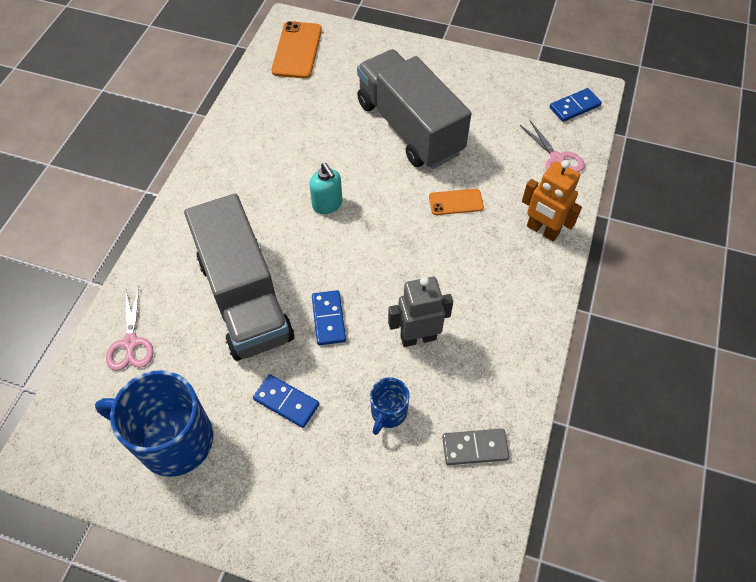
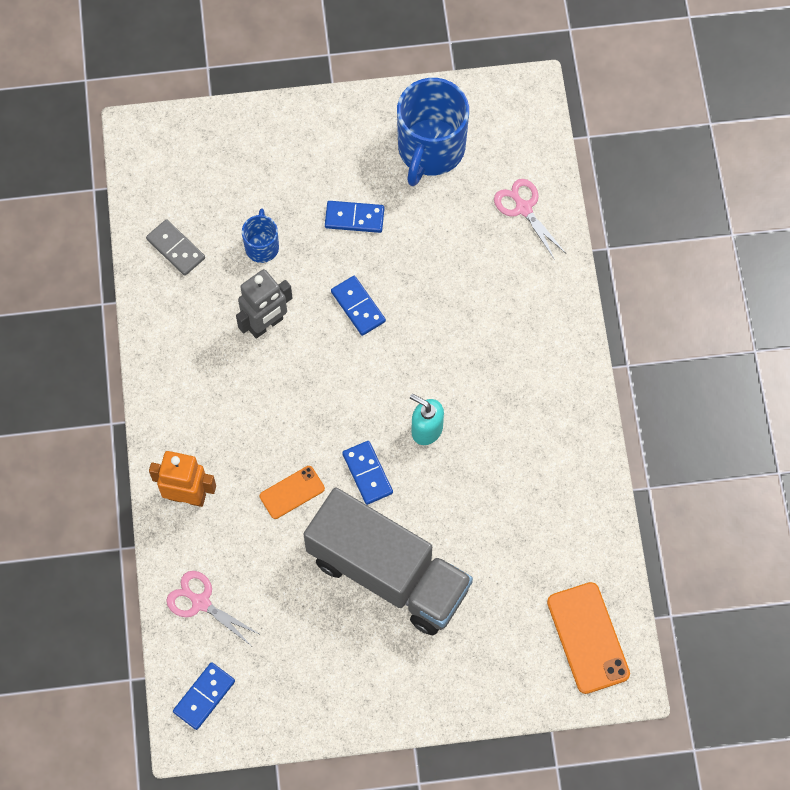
camera: 155 degrees right, 10 degrees up
blue mug [95,370,213,477] -> blue mug turned 120 degrees clockwise [397,78,469,186]
grey truck [184,194,294,361] -> none
grey domino [442,429,509,465] -> grey domino turned 75 degrees clockwise [146,219,205,276]
none -> blue domino [342,441,393,505]

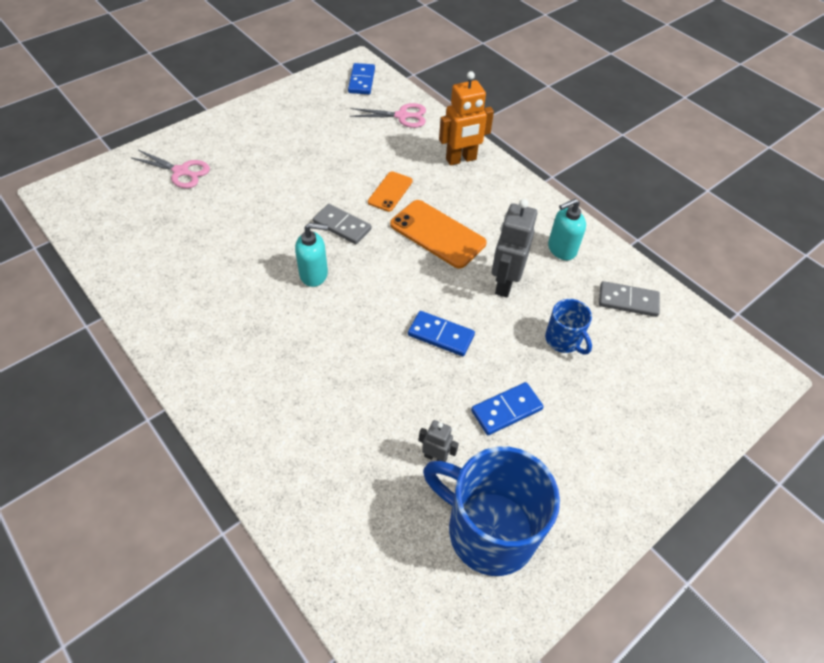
camera: 145 degrees right, 15 degrees down
grey truck [304,487,473,635] -> none
blue domino [342,441,393,505] -> grey domino [313,204,371,244]
blue mug [397,78,469,186] -> blue mug turned 45 degrees counterclockwise [423,446,560,576]
pink scissors [494,179,566,260] -> pink scissors moved to [130,150,210,188]
orange phone [547,582,630,694] -> orange phone moved to [390,200,487,269]
none -> grey robot [419,420,459,462]
none -> turquoise soap dispenser [548,199,586,260]

